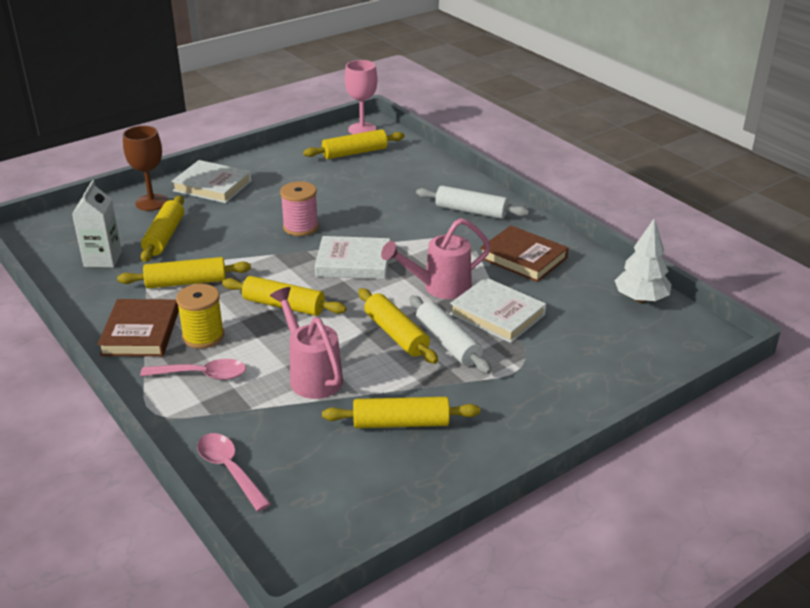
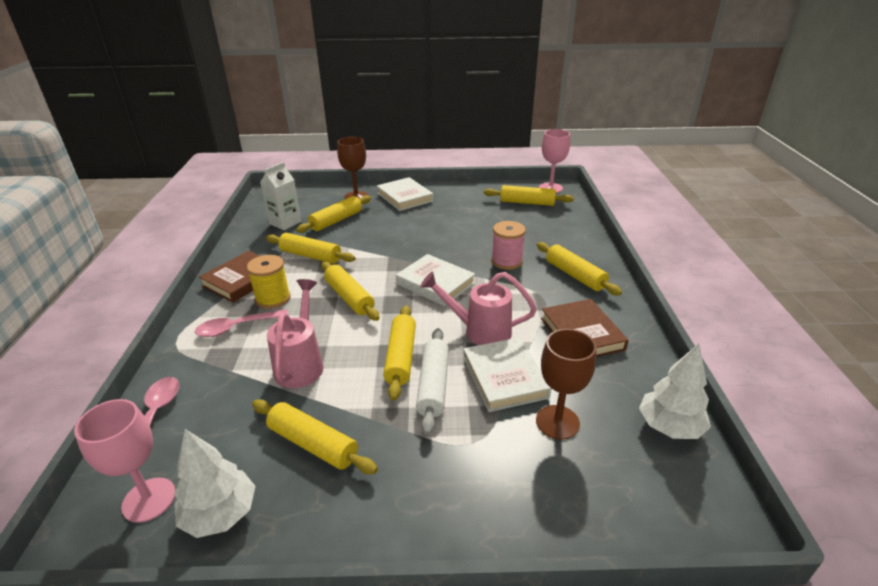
camera: 35 degrees right, 0 degrees up
pink spoon [140,359,246,380] -> pink spoon turned 120 degrees clockwise [195,309,289,337]
pink spool [280,181,319,236] -> pink spool moved to [491,221,526,270]
white rolling pin [416,185,529,219] -> yellow rolling pin [537,242,622,296]
none -> pink goblet [74,399,176,523]
none -> white tree [174,429,256,538]
none -> brown goblet [536,329,596,440]

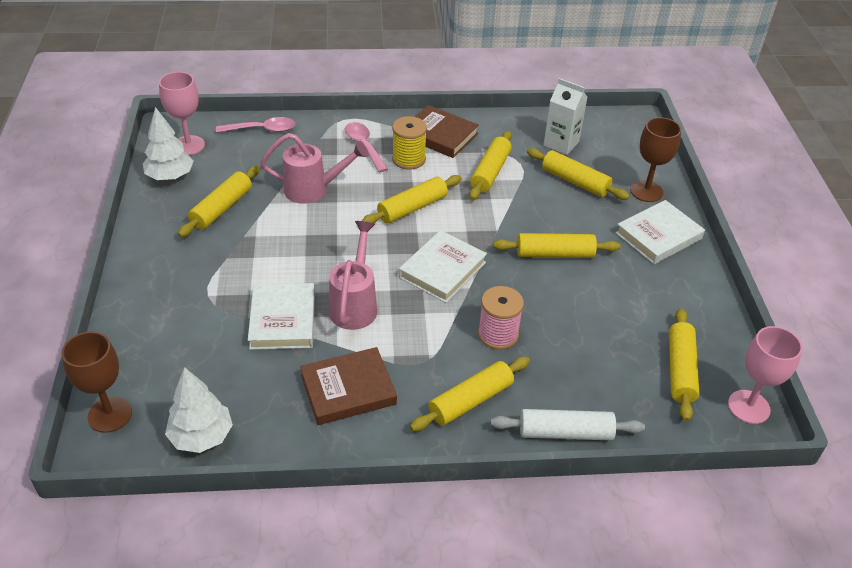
camera: 85 degrees right, 10 degrees up
yellow rolling pin [383,306,416,401] -> yellow rolling pin moved to [493,233,621,258]
white rolling pin [416,328,449,435] -> white rolling pin moved to [490,409,645,440]
white book [463,337,552,412] -> white book turned 75 degrees counterclockwise [248,283,315,350]
brown goblet [536,329,596,440] -> brown goblet moved to [62,331,132,433]

